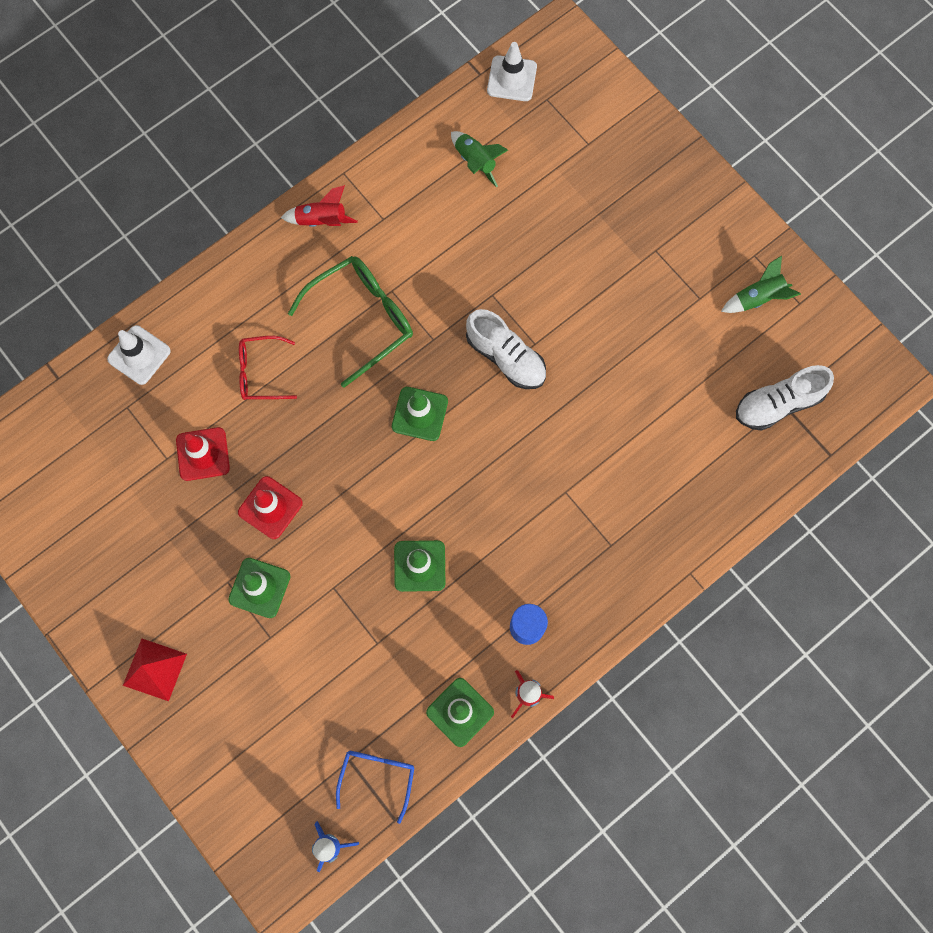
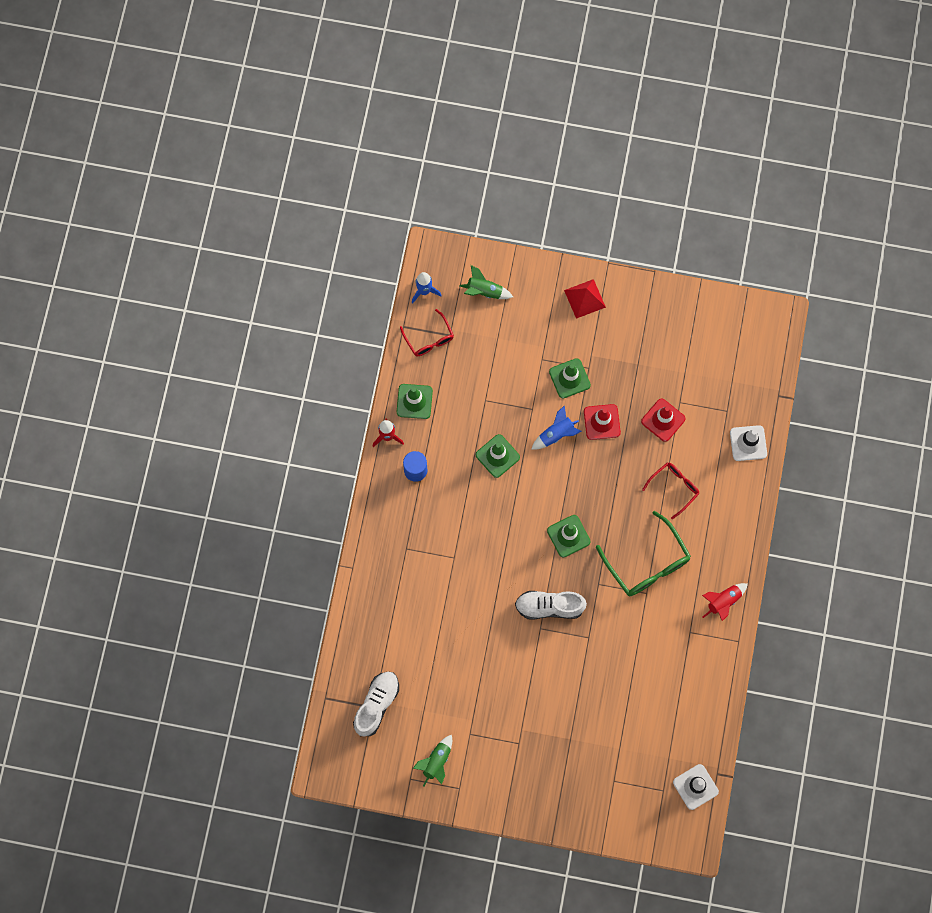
camera: 140 degrees right, 0 degrees up
green glasses [288,256,413,387] -> green glasses turned 45 degrees counterclockwise [596,511,691,596]
blue glasses [336,751,414,824] -> red glasses [400,309,454,357]
green rocket [451,131,508,187] -> green rocket moved to [459,265,513,299]
none -> blue rocket [532,405,581,450]

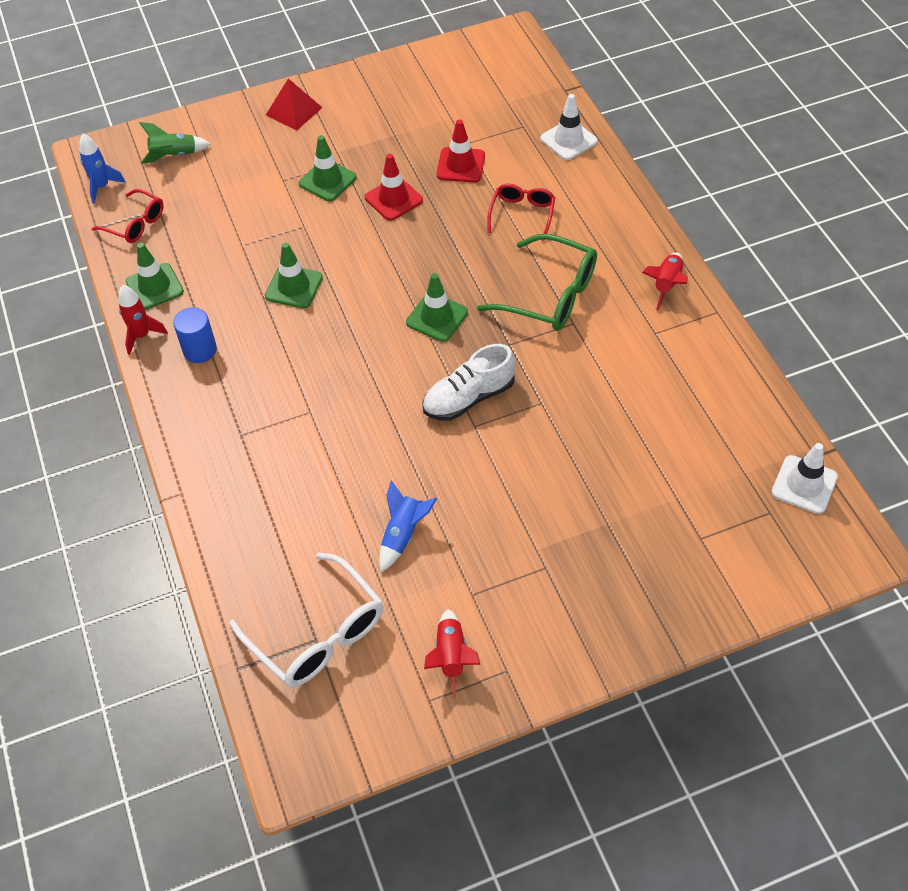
camera: 30 degrees left, 20 degrees down
white shoe [353,672,399,736] -> white glasses [229,553,383,687]
green rocket [412,735,452,786] -> red rocket [424,609,481,698]
blue rocket [532,405,581,450] -> blue rocket moved to [379,480,437,572]

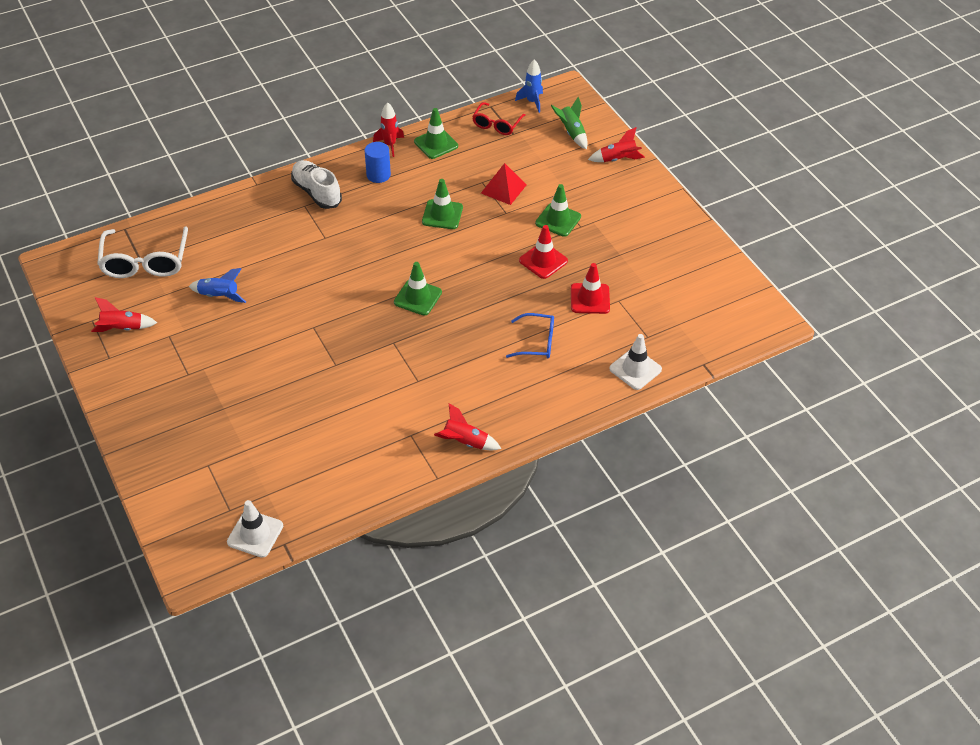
camera: 80 degrees right, 5 degrees down
white glasses [229,553,383,687] -> white glasses turned 45 degrees counterclockwise [97,226,188,278]
red pyramid [266,78,323,131] -> red pyramid moved to [481,163,527,205]
white shoe [422,344,515,420] -> white shoe moved to [291,160,342,209]
green glasses [477,234,597,331] -> none
red glasses [487,184,555,241] -> blue glasses [506,313,554,358]
none -> red rocket [588,127,645,162]

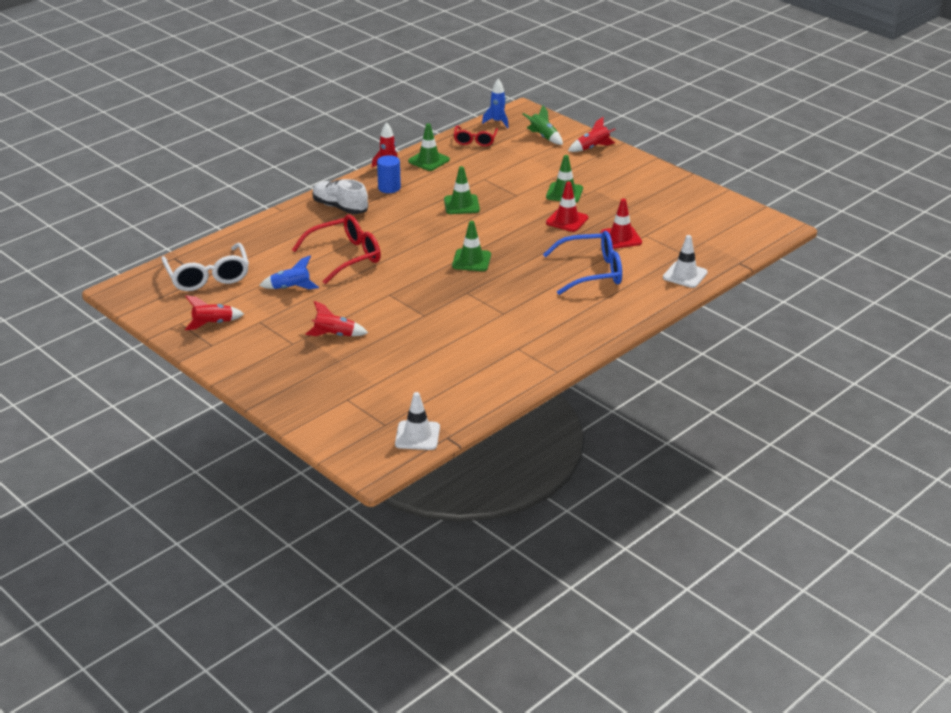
camera: 15 degrees left, 15 degrees down
red rocket [434,403,501,450] -> red rocket moved to [305,301,368,336]
red pyramid [481,163,527,205] -> none
blue glasses [506,313,554,358] -> blue glasses [543,231,622,295], size x1.65
none -> red glasses [292,215,381,284]

